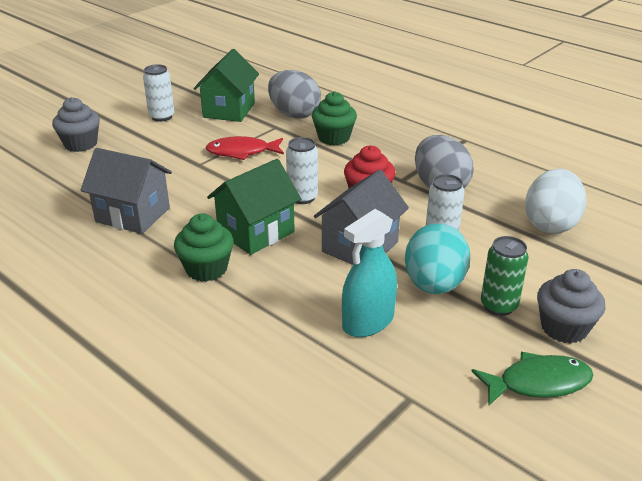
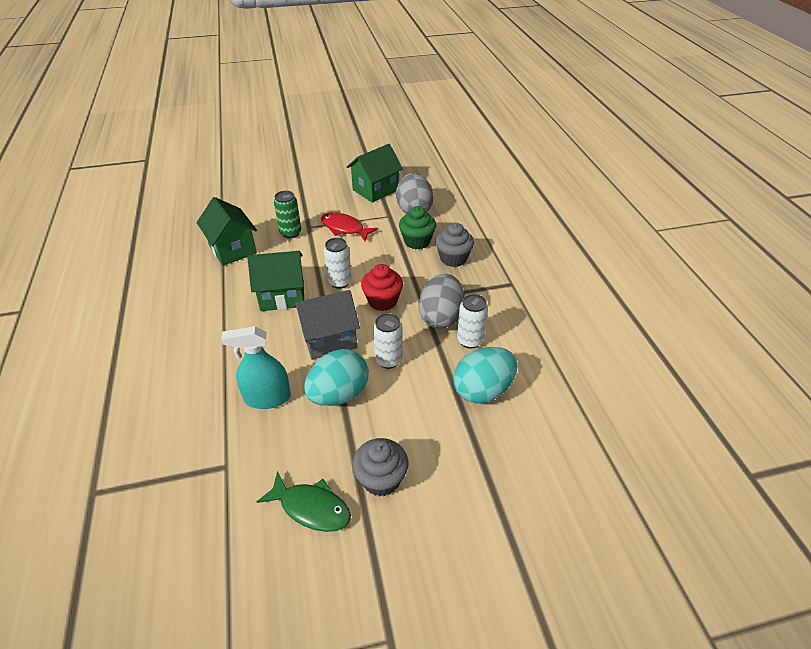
camera: 35 degrees right, 10 degrees up
grey cupcake [52,97,100,152] -> grey cupcake moved to [435,223,474,267]
grey house [81,148,172,234] -> green house [197,197,257,266]
white can [143,64,174,122] -> white can moved to [457,294,488,348]
green cupcake [174,214,234,282] -> none
green can [481,236,528,316] -> green can moved to [274,191,301,238]
white egg [525,169,587,234] -> turquoise egg [453,347,518,404]

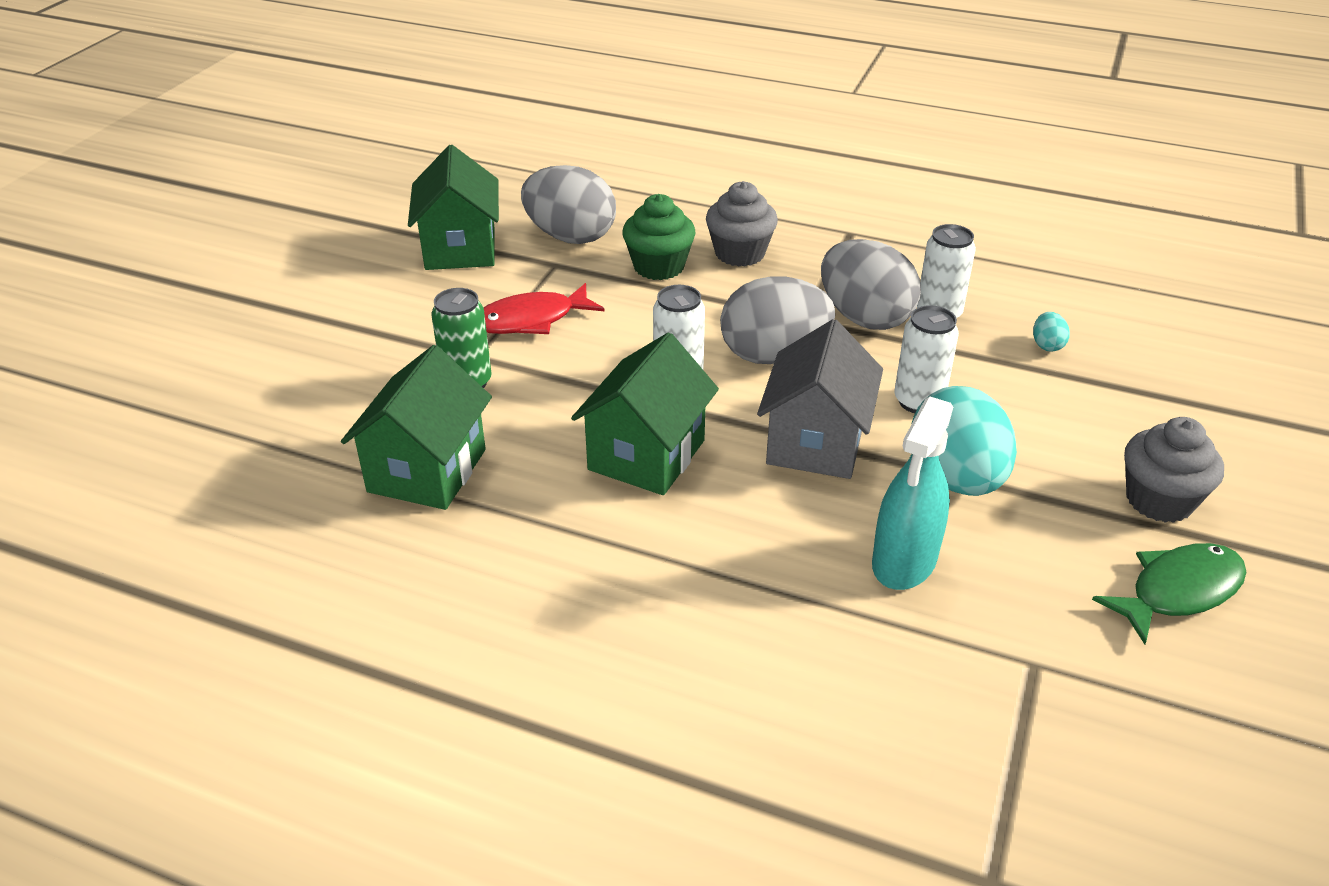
camera: 55 degrees left, 5 degrees down
green house [197,197,257,266] -> green house turned 75 degrees counterclockwise [341,345,492,510]
red cupcake [361,264,403,311] -> grey egg [720,276,835,364]
turquoise egg [453,347,518,404] -> turquoise egg [1033,312,1070,352], size x0.41

